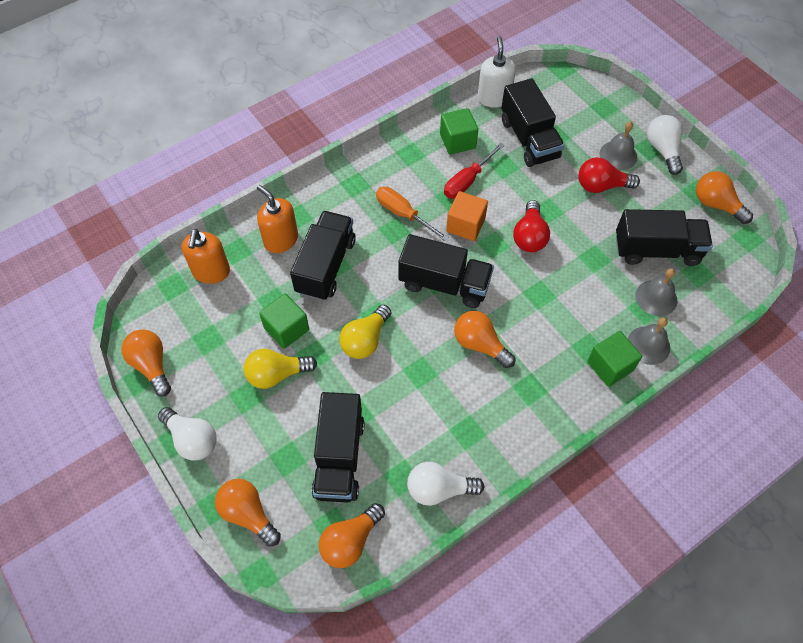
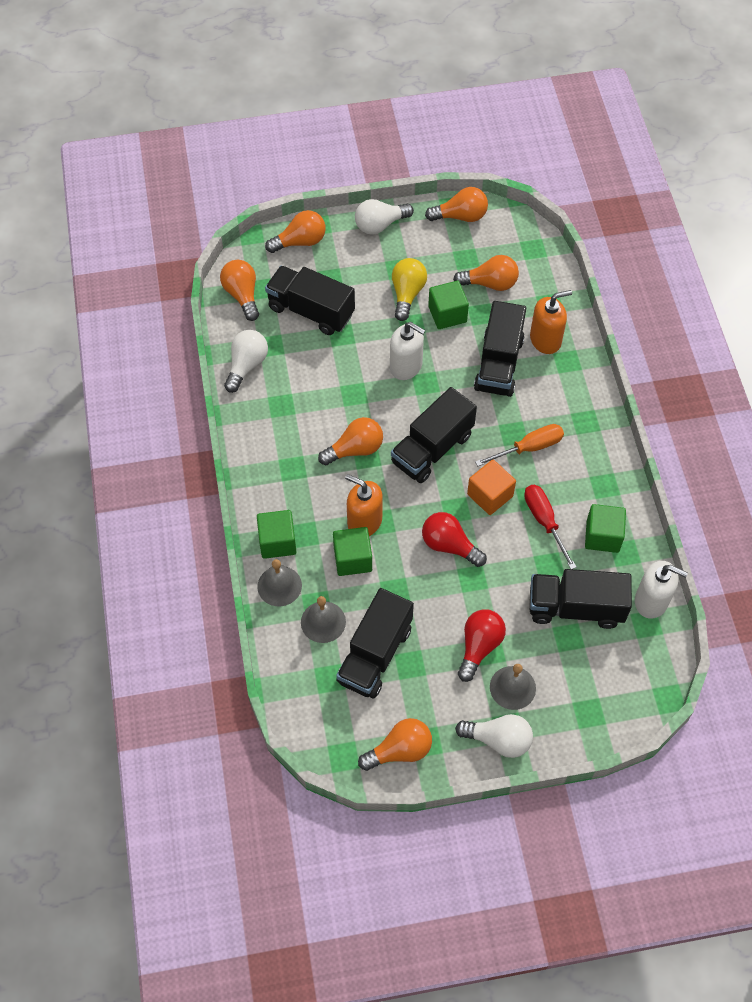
camera: 115 degrees right, 0 degrees up
orange soap dispenser [181,229,230,284] -> orange soap dispenser moved to [345,474,383,536]
black truck [290,211,356,301] -> black truck turned 60 degrees clockwise [474,301,526,397]
yellow light bulb [340,305,391,359] -> white soap dispenser [390,322,426,380]
none -> green cube [333,527,372,576]
none -> orange light bulb [453,255,519,291]

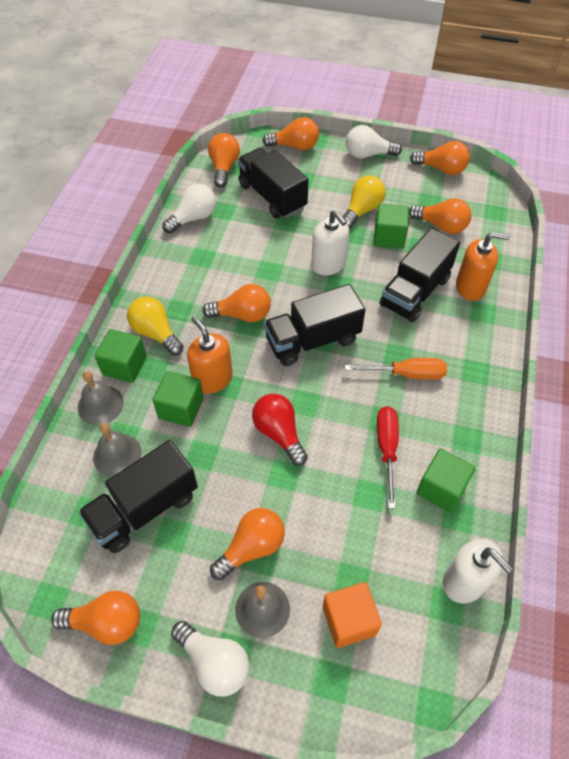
camera: 25 degrees right, 5 degrees down
red light bulb [458,609,506,682] -> orange light bulb [210,508,285,580]
orange cube [467,460,516,515] -> orange cube moved to [323,582,382,648]
black truck [530,569,632,629] -> none
none -> yellow light bulb [127,296,184,356]

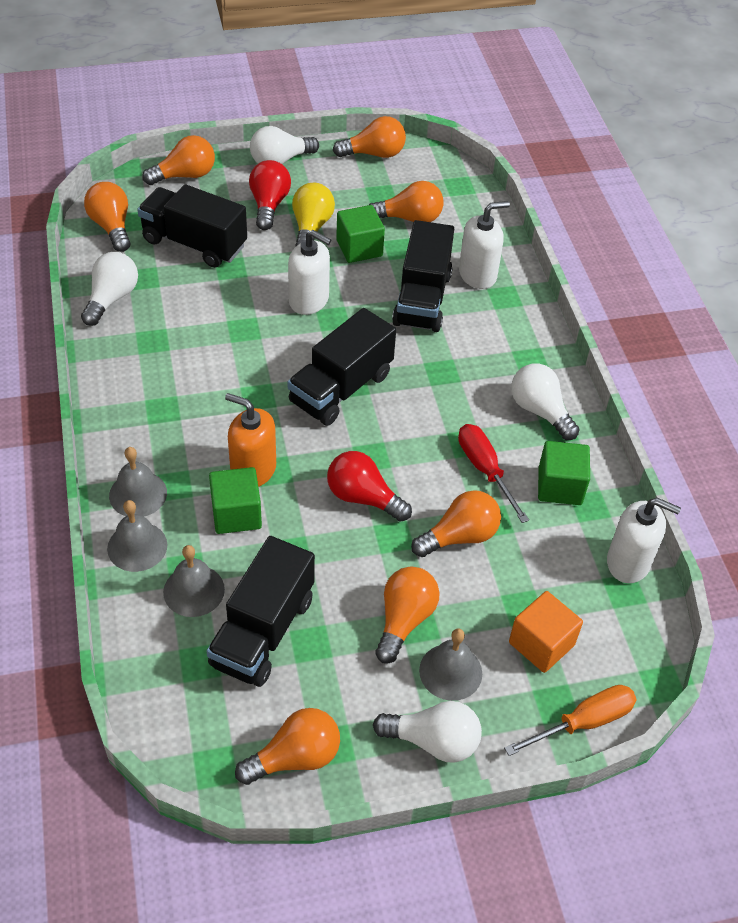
camera: 30 degrees left, 5 degrees down
green cube [94,329,147,383] -> grey bell [109,447,167,517]
yellow light bulb [127,296,184,356] -> none
orange light bulb [202,284,271,322] -> orange light bulb moved to [411,490,501,557]
orange screwdriver [345,358,447,380] -> orange screwdriver moved to [504,685,637,756]
orange soap dispenser [456,232,510,301] -> white soap dispenser [459,201,510,289]
none -> red light bulb [249,160,291,230]
none -> white light bulb [511,363,580,440]

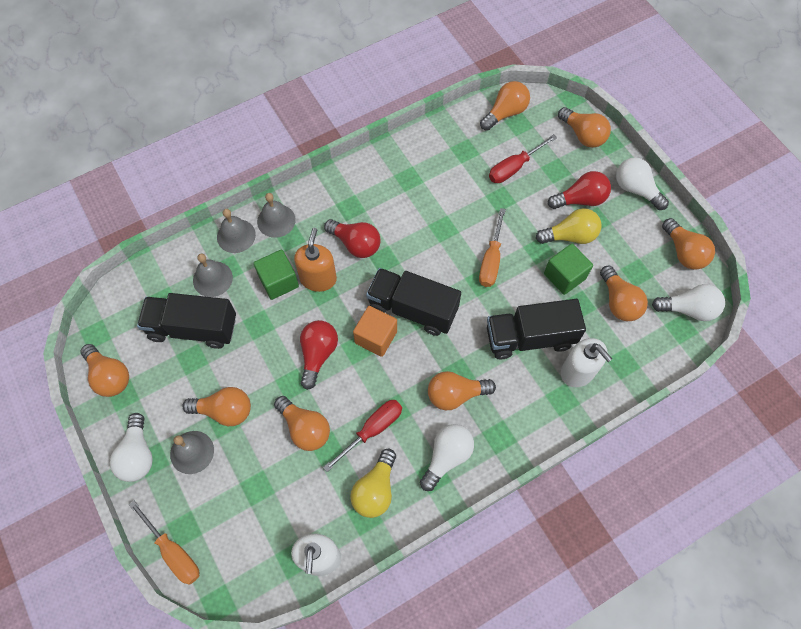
camera: 75 degrees right, 15 degrees up
white light bulb [81,252,138,326] -> white light bulb moved to [652,284,725,321]
black truck [137,184,247,268] -> red screwdriver [489,134,557,183]
white soap dispenser [288,230,331,315] -> orange screwdriver [479,208,506,287]
orange cube [509,591,583,673] -> orange cube moved to [353,306,397,357]
green cube [538,441,590,505] -> yellow light bulb [350,449,396,518]
none -> red light bulb [324,219,381,258]
none -> orange light bulb [428,371,496,410]

